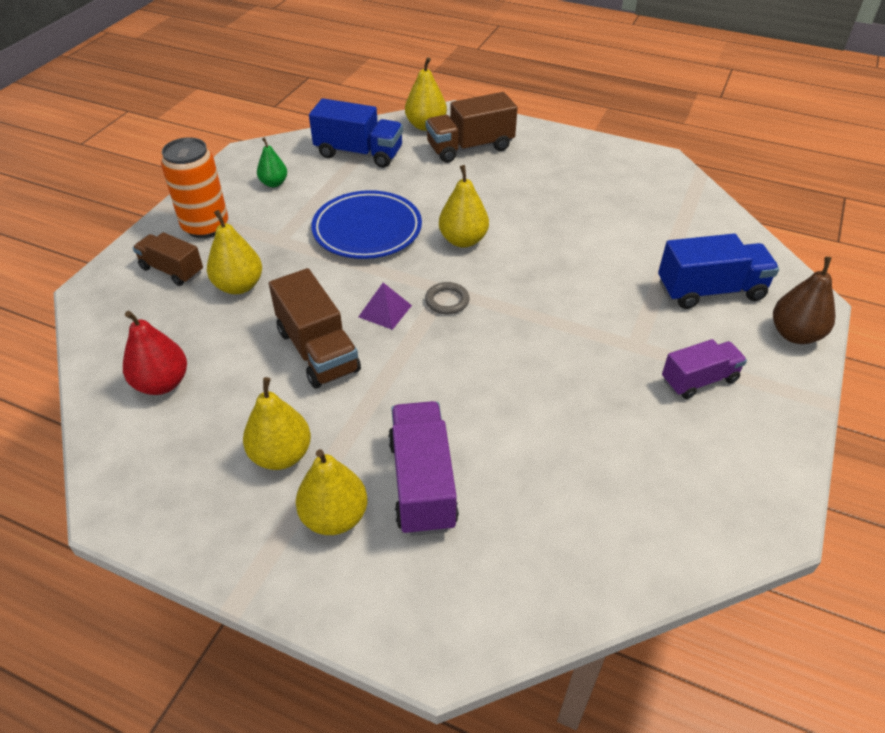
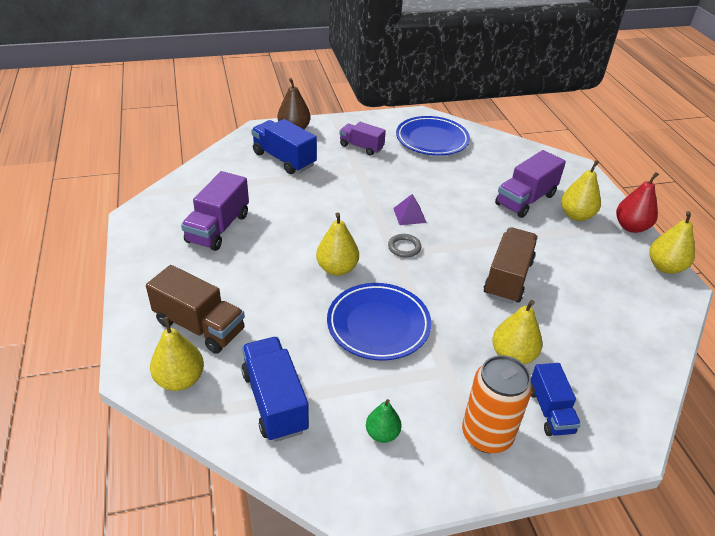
camera: 130 degrees left, 5 degrees down
red pear [123,311,187,395] -> red pear moved to [616,172,659,233]
brown truck [133,232,203,286] -> blue truck [531,363,581,436]
yellow pear [243,377,311,470] -> yellow pear moved to [650,211,695,274]
purple pyramid [358,283,412,330] -> purple pyramid moved to [393,194,427,225]
none -> purple truck [181,171,249,251]
none -> blue plate [396,116,470,156]

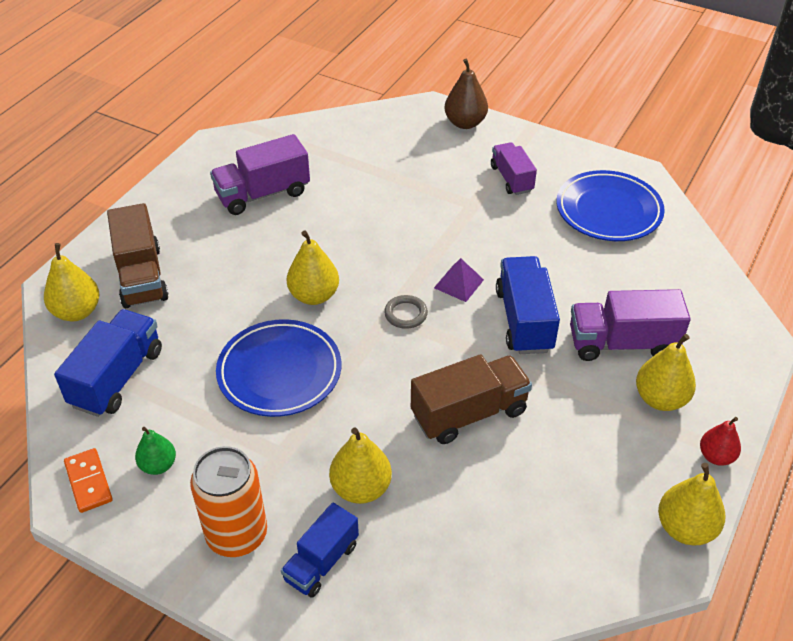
camera: 45 degrees right, 5 degrees up
blue truck [251,119,317,174] -> blue truck moved to [496,256,560,354]
red pear [616,172,659,233] -> red pear [700,417,741,466], size x0.65
none -> orange domino [64,448,113,513]

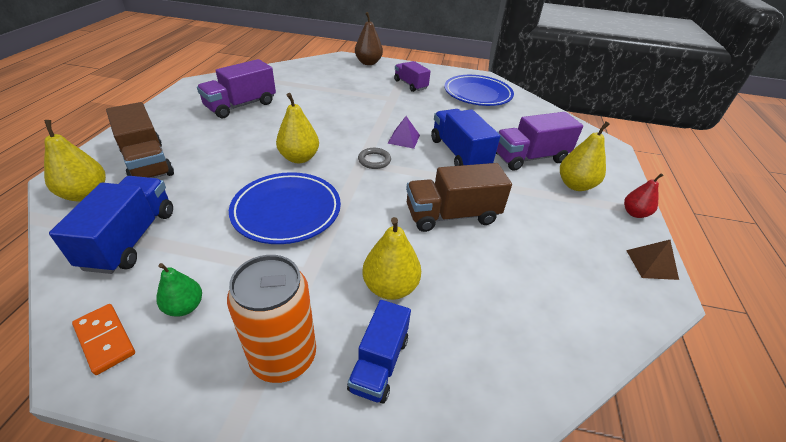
camera: 20 degrees left, 5 degrees down
brown truck [411,354,532,444] -> brown truck turned 150 degrees counterclockwise [406,163,512,232]
yellow pear [658,463,726,545] -> brown pyramid [626,240,679,280]

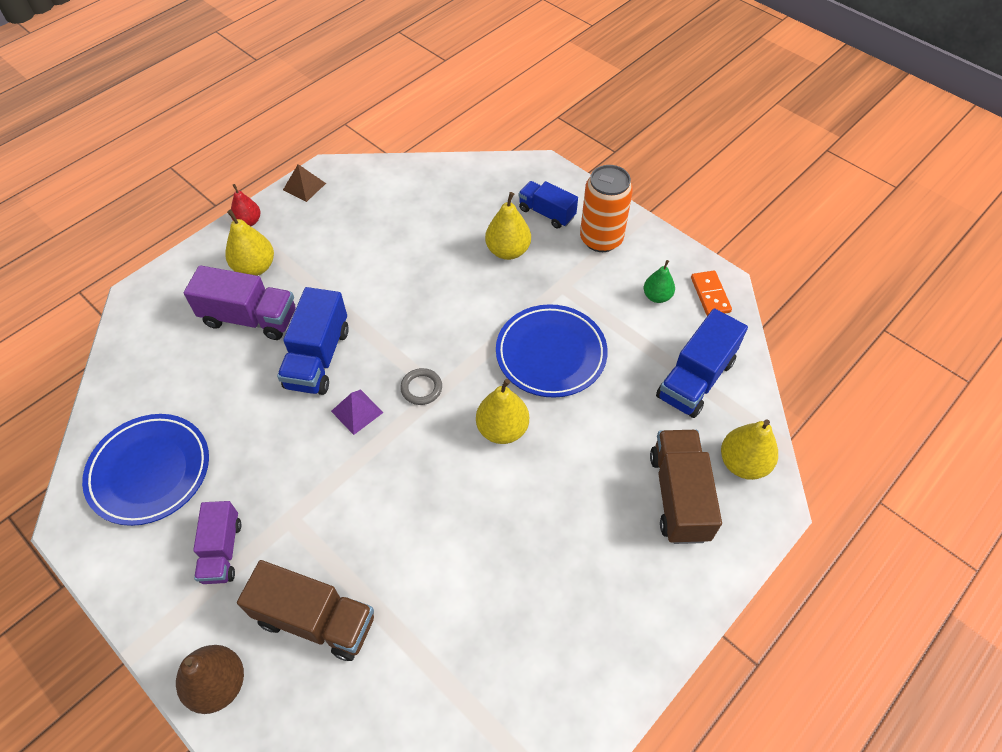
camera: 145 degrees left, 15 degrees up
purple truck [197,59,276,118] -> none
blue truck [347,300,411,404] -> blue truck turned 105 degrees counterclockwise [518,181,578,228]
brown truck [406,163,512,232] -> brown truck moved to [237,560,374,661]

